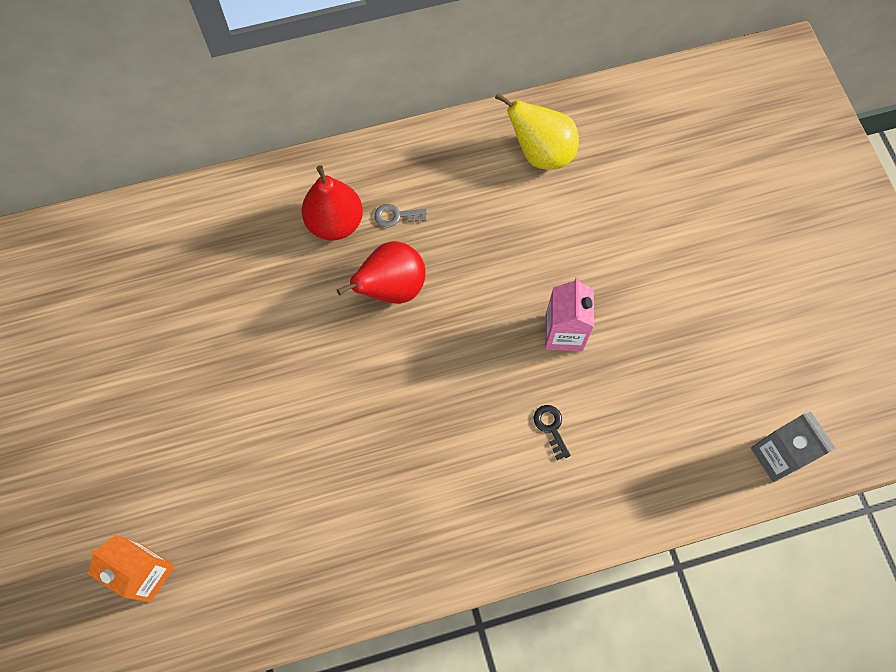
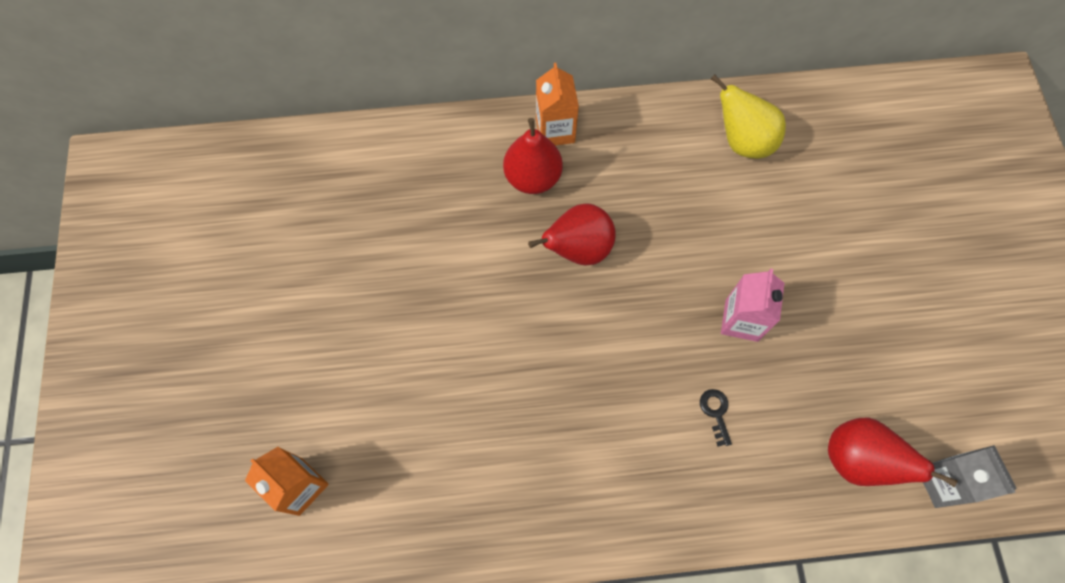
camera: 10 degrees right, 0 degrees up
grey key [374,204,427,228] -> none
none -> orange carton [536,63,579,146]
none -> red pear [828,417,958,487]

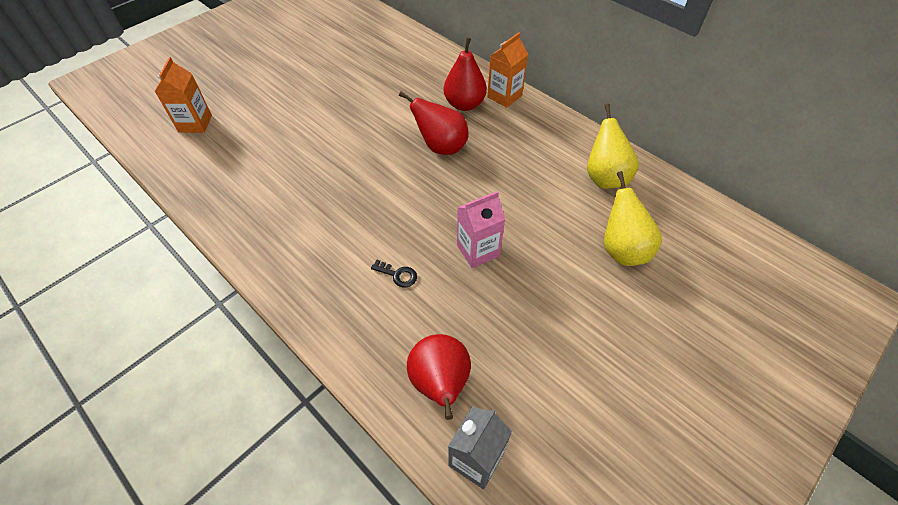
camera: 50 degrees right, 15 degrees down
black key [700,389,732,446] -> black key turned 75 degrees clockwise [371,260,417,287]
none -> yellow pear [604,171,662,266]

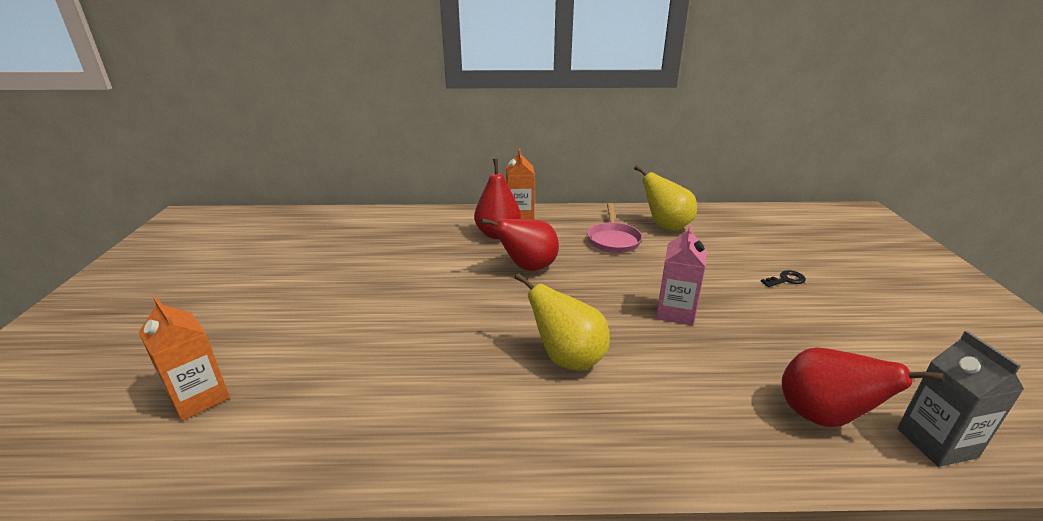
camera: 45 degrees left, 25 degrees down
black key [371,260,417,287] -> black key moved to [760,270,806,287]
yellow pear [604,171,662,266] -> yellow pear moved to [515,273,610,370]
none -> pink pan [588,203,642,253]

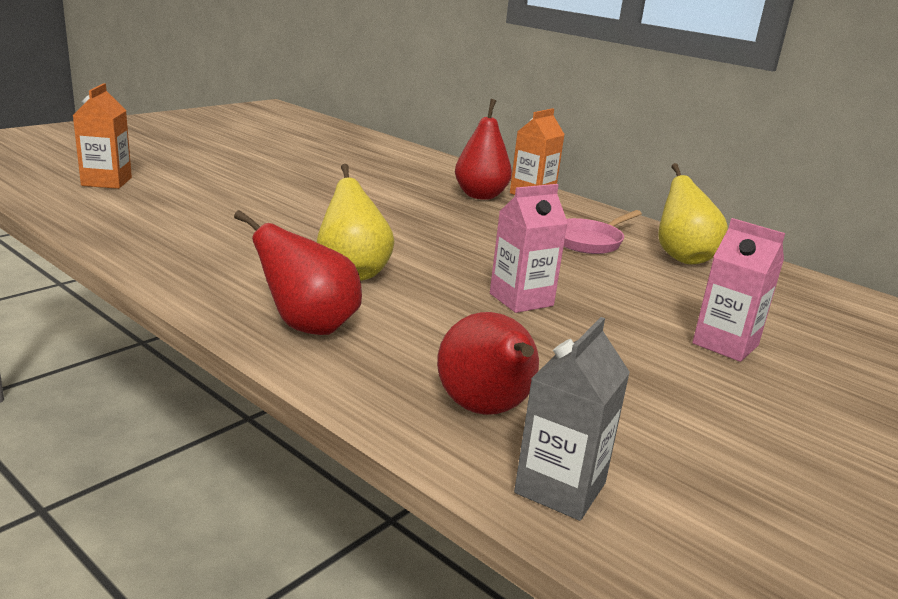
camera: 40 degrees right, 5 degrees down
red pear [481,218,559,271] -> red pear moved to [234,210,362,335]
black key [760,270,806,287] -> pink carton [692,218,785,362]

